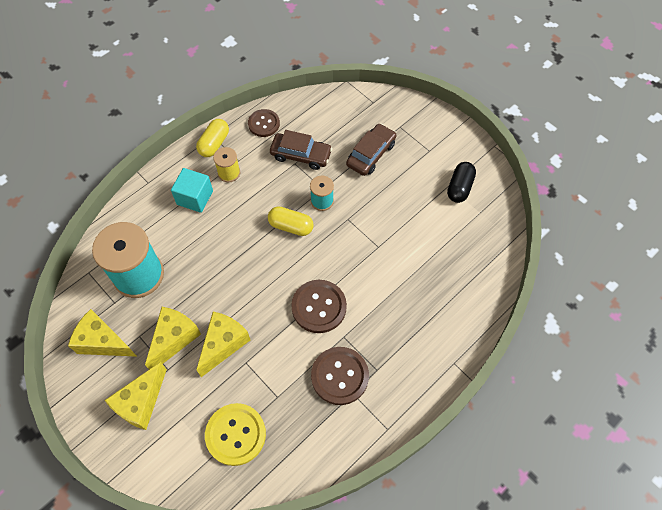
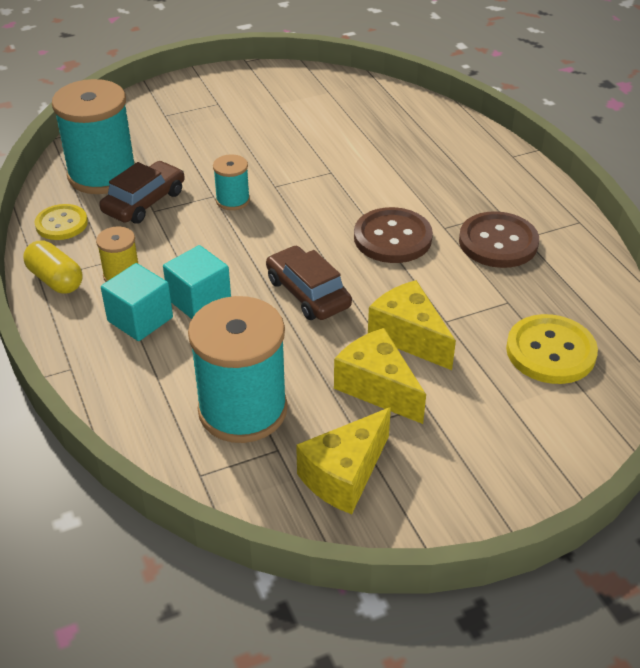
camera: 70 degrees left, 20 degrees down
yellow cheese [105,362,167,430] -> none
brown button [248,109,280,137] -> yellow button [35,204,88,240]
yellow capsule [268,206,314,236] -> none
brown car [346,123,397,176] -> brown car moved to [266,246,352,320]
black capsule [447,162,476,203] -> none
none -> turquoise spool [52,79,135,194]
none -> turquoise cube [163,245,231,319]

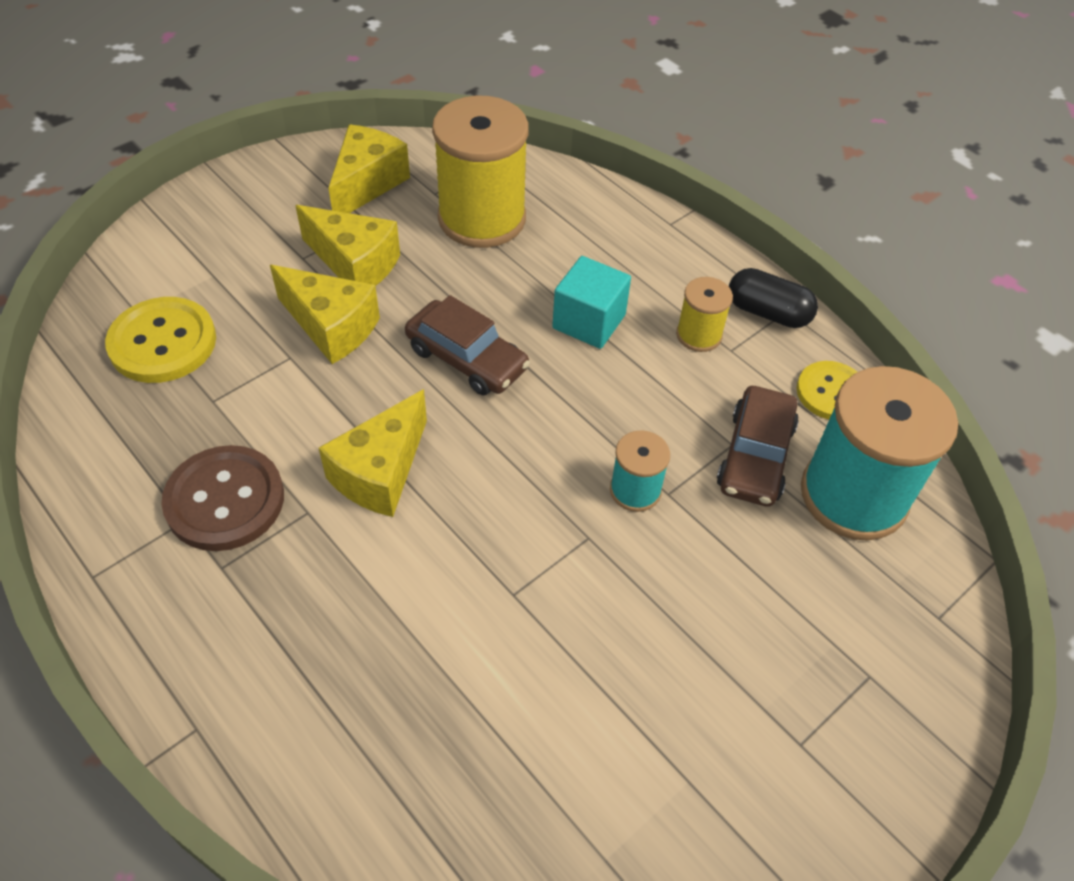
camera: 160 degrees right, 10 degrees up
yellow capsule [23,240,83,294] -> black capsule [729,268,818,328]
turquoise cube [101,263,173,341] -> none
turquoise spool [188,296,287,443] -> yellow spool [432,95,529,248]
brown button [354,207,433,263] -> yellow cheese [319,389,427,517]

